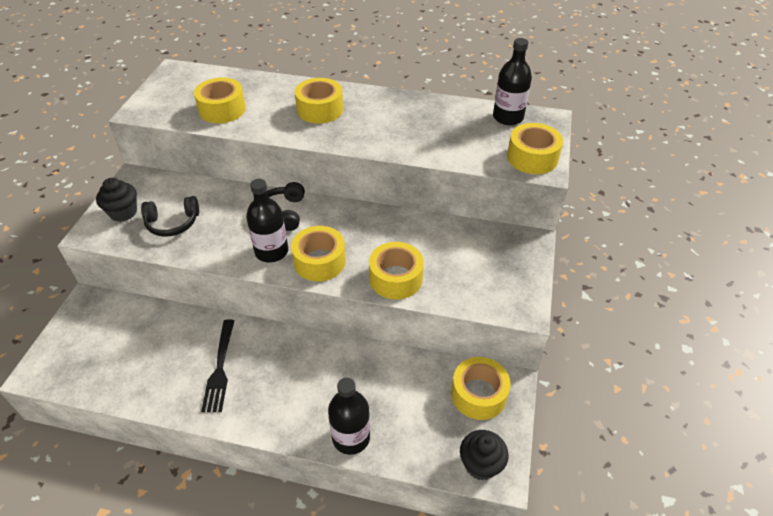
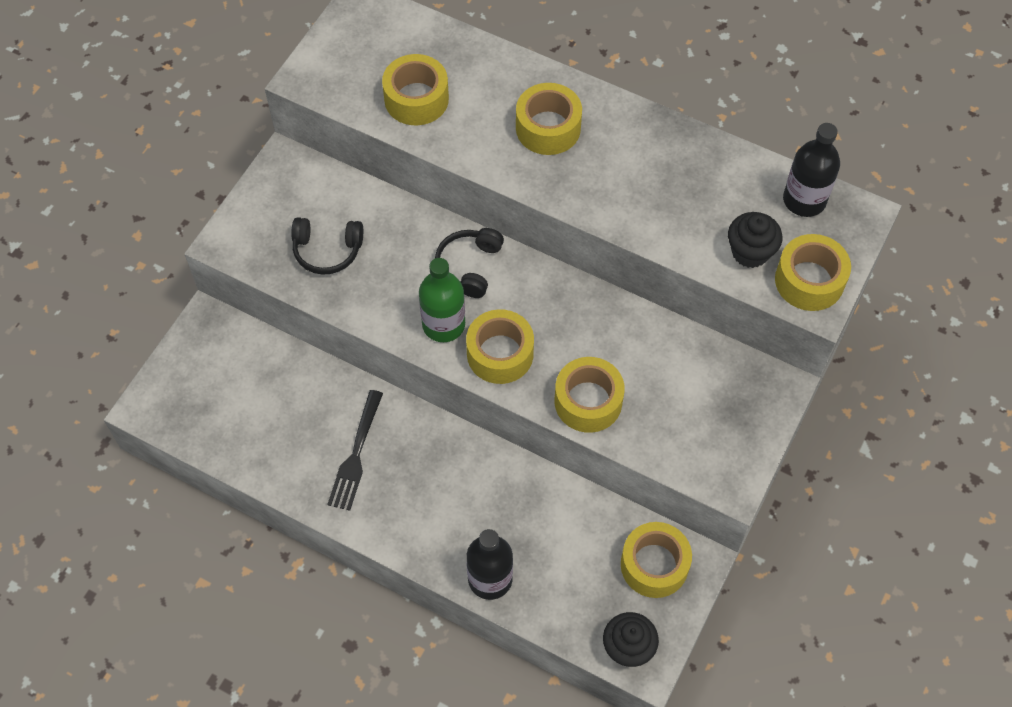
camera: 15 degrees right, 15 degrees up
black cupcake [96,178,137,222] -> black cupcake moved to [728,212,782,268]
black bottle [246,179,288,262] -> green bottle [419,258,465,342]

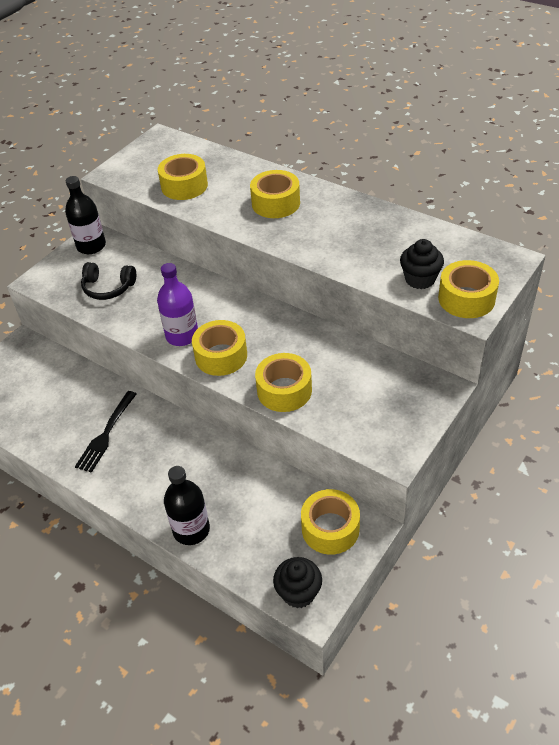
camera: 10 degrees right, 15 degrees down
green bottle [419,258,465,342] -> purple bottle [157,263,198,346]
black headphones [435,228,504,298] -> none
black bottle [783,123,840,217] -> black bottle moved to [65,176,106,254]

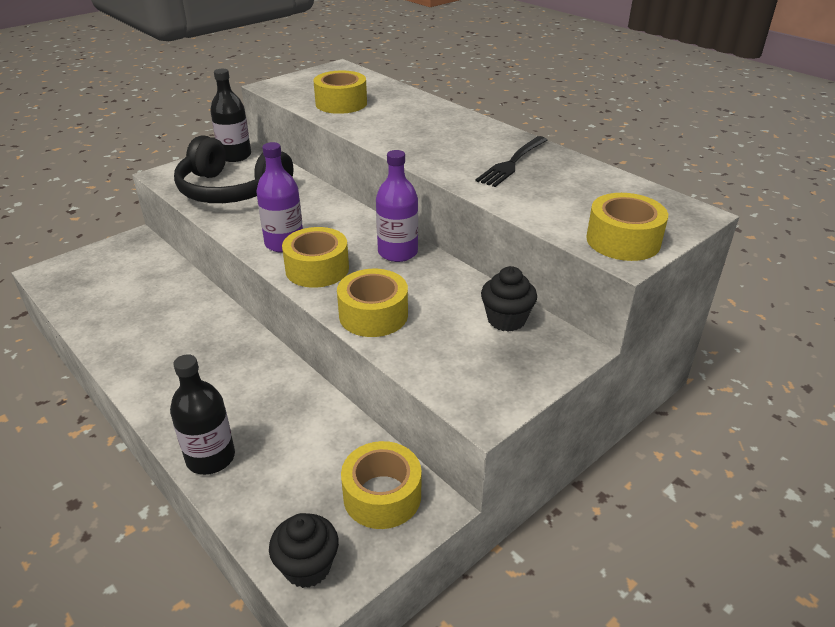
camera: 10 degrees right, 10 degrees down
black fork [75,391,136,473] -> black fork moved to [476,136,547,187]
black headphones [81,262,136,300] -> black headphones [174,135,293,203], size x1.83
yellow tape [250,170,300,218] -> none
black cupcake [400,239,444,289] -> black cupcake moved to [481,266,537,332]
none -> purple bottle [376,150,418,262]

